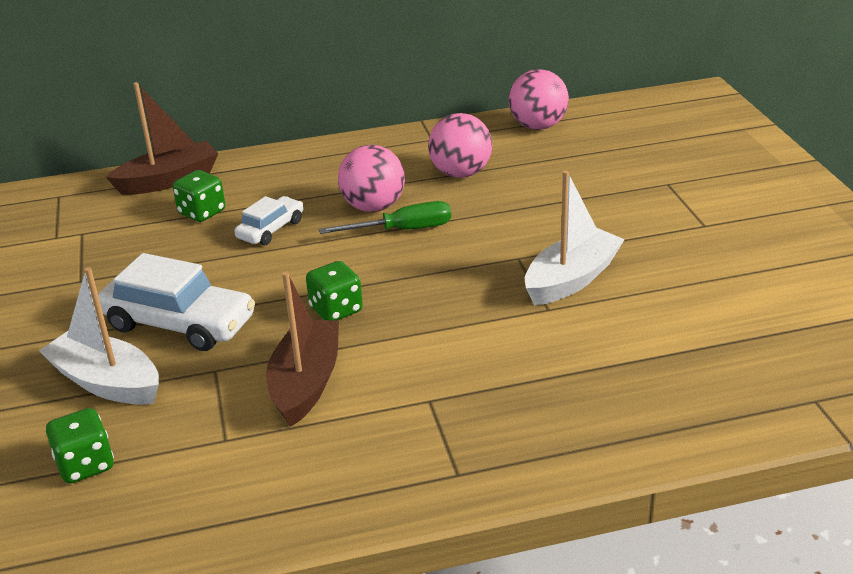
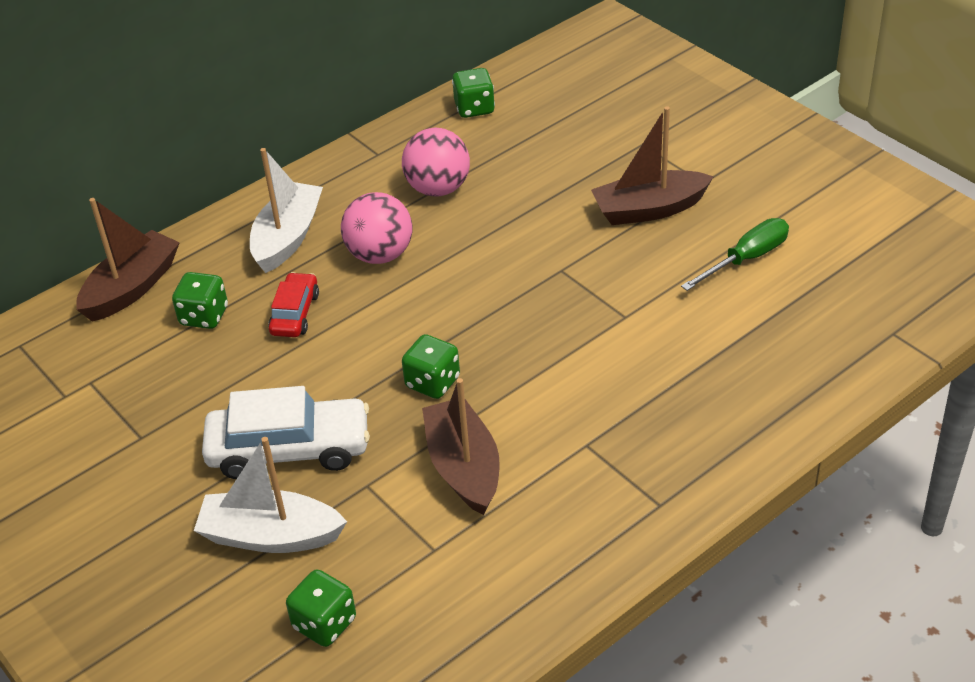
camera: 25 degrees left, 10 degrees up
white car [234,196,303,245] -> red car [268,272,319,337]
green screwdriver [319,201,451,234] -> green screwdriver moved to [681,218,789,291]
pink ball [509,69,569,130] -> green dice [452,68,495,118]
white boat [525,170,625,305] -> white boat moved to [250,148,323,273]
none -> brown boat [591,106,714,225]

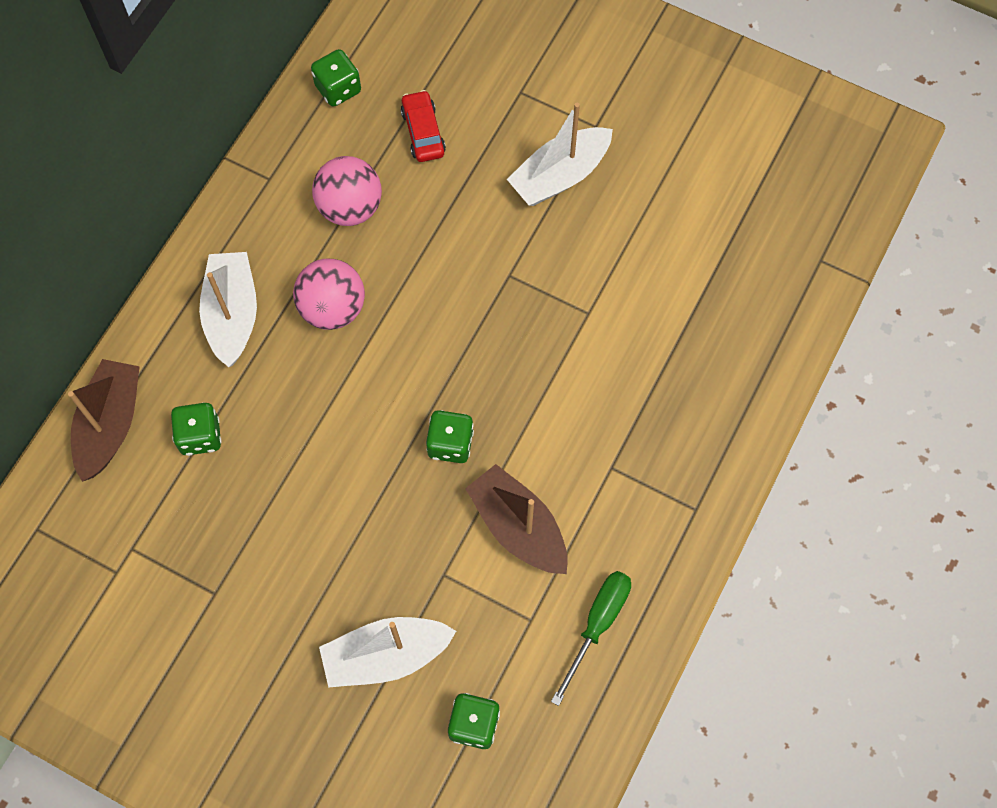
camera: 25 degrees left, 25 degrees up
white car [202,386,370,479] -> none
red car [268,272,319,337] -> red car moved to [401,90,446,162]
brown boat [591,106,714,225] -> white boat [507,103,613,206]
green screwdriver [681,218,789,291] -> green screwdriver moved to [551,571,631,706]

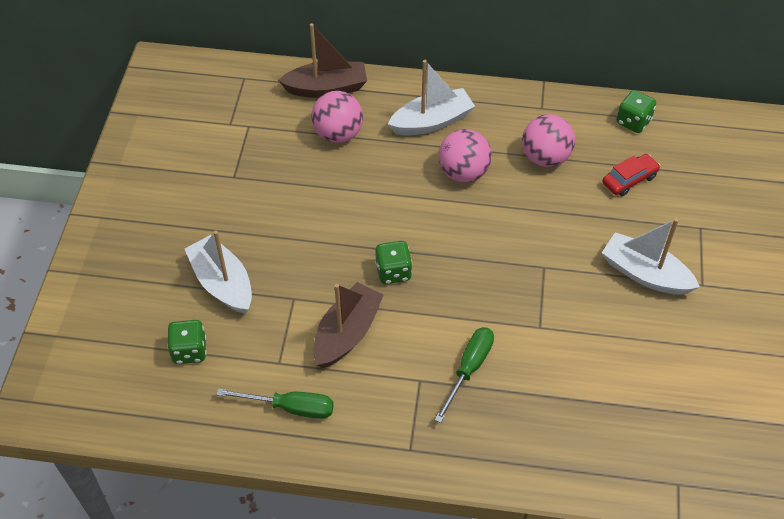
camera: 70 degrees right, 15 degrees down
green dice [171,403,222,456] -> pink ball [311,91,363,143]
none -> green screwdriver [435,327,494,423]

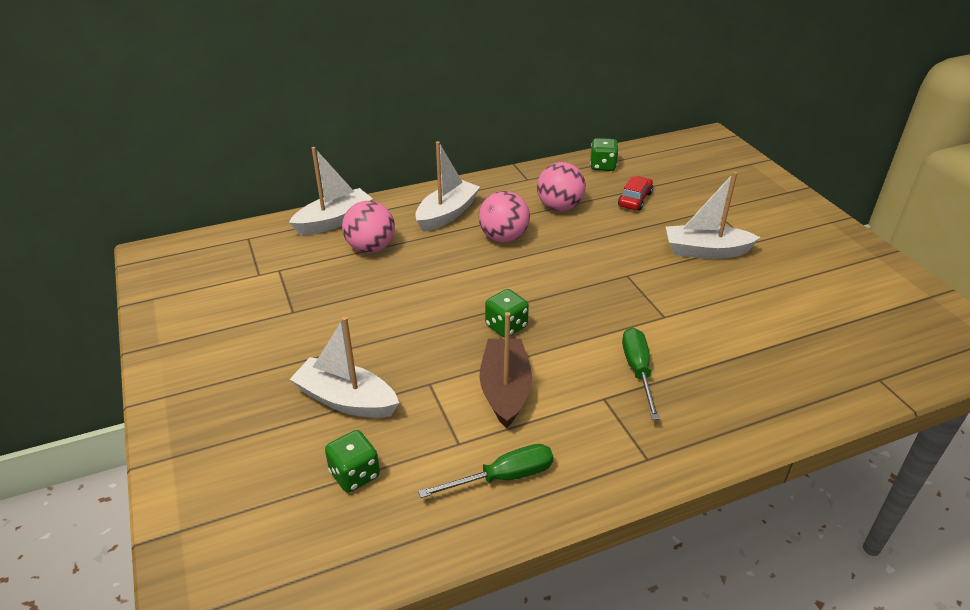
camera: 30 degrees left, 15 degrees down
brown boat [278,23,367,98] -> white boat [289,147,373,235]

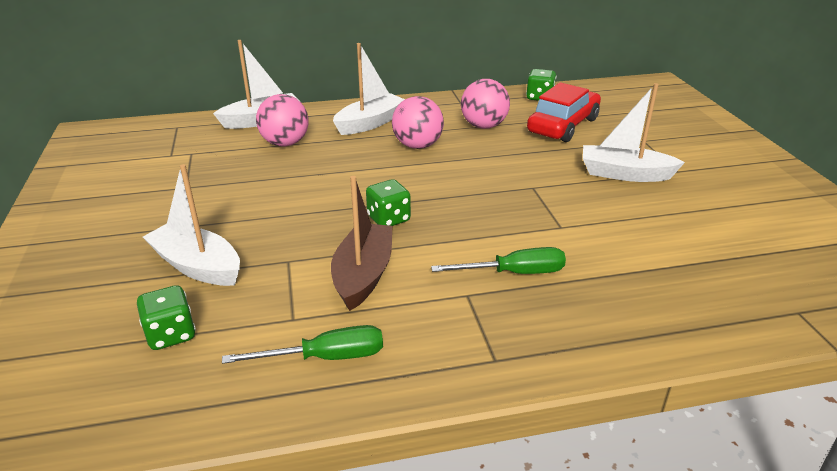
camera: 10 degrees right, 5 degrees down
red car [618,176,653,211] -> red car [527,82,601,142], size x1.78
green screwdriver [622,328,660,420] -> green screwdriver turned 75 degrees clockwise [431,247,566,274]

